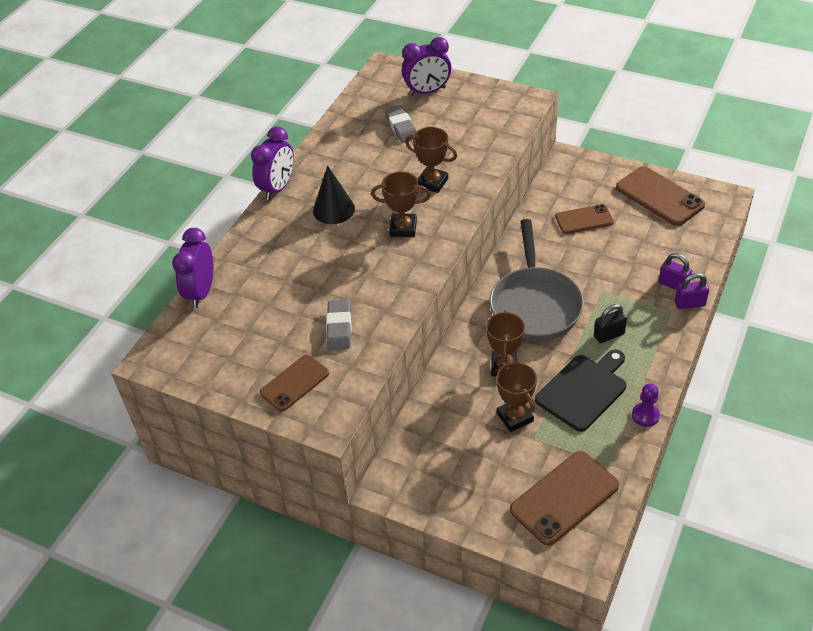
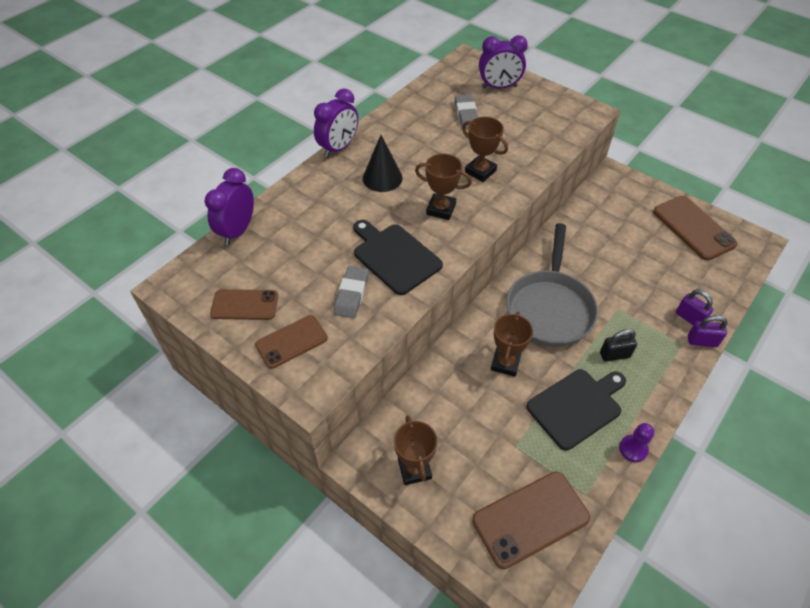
camera: 10 degrees right, 5 degrees up
brown trophy [496,362,537,432] -> brown trophy moved to [394,415,438,485]
brown phone [555,204,614,234] -> brown phone moved to [210,289,278,320]
none -> black cutting board [353,220,443,295]

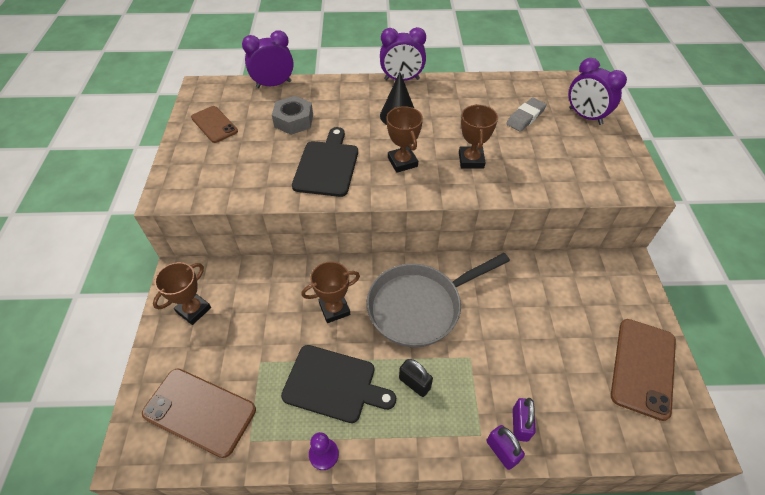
camera: 50 degrees right, 0 degrees up
brown phone [255,315,328,369] -> none
grey eraser [334,266,369,318] -> none
none -> grey nut [272,96,313,135]

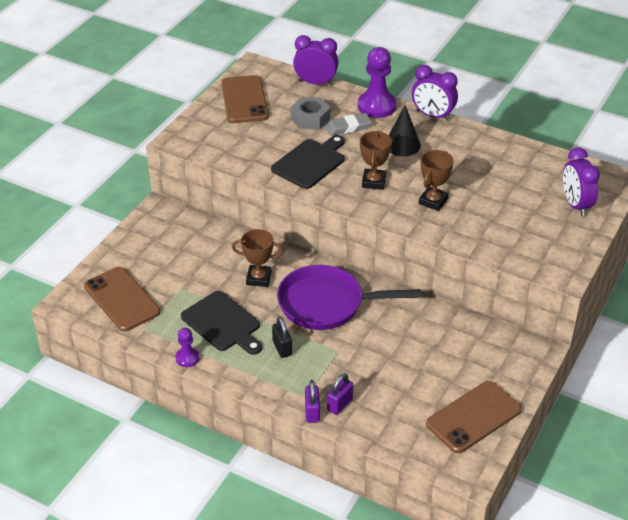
camera: 30 degrees right, 10 degrees down
brown trophy [153,262,211,325] -> none
brown phone [191,106,238,143] -> brown phone [221,75,269,123], size x1.57
grey pan [367,253,510,347] -> purple pan [277,265,422,330]
grey eraser [506,98,547,132] -> grey eraser moved to [325,113,372,136]
none -> purple pawn [358,47,397,118]

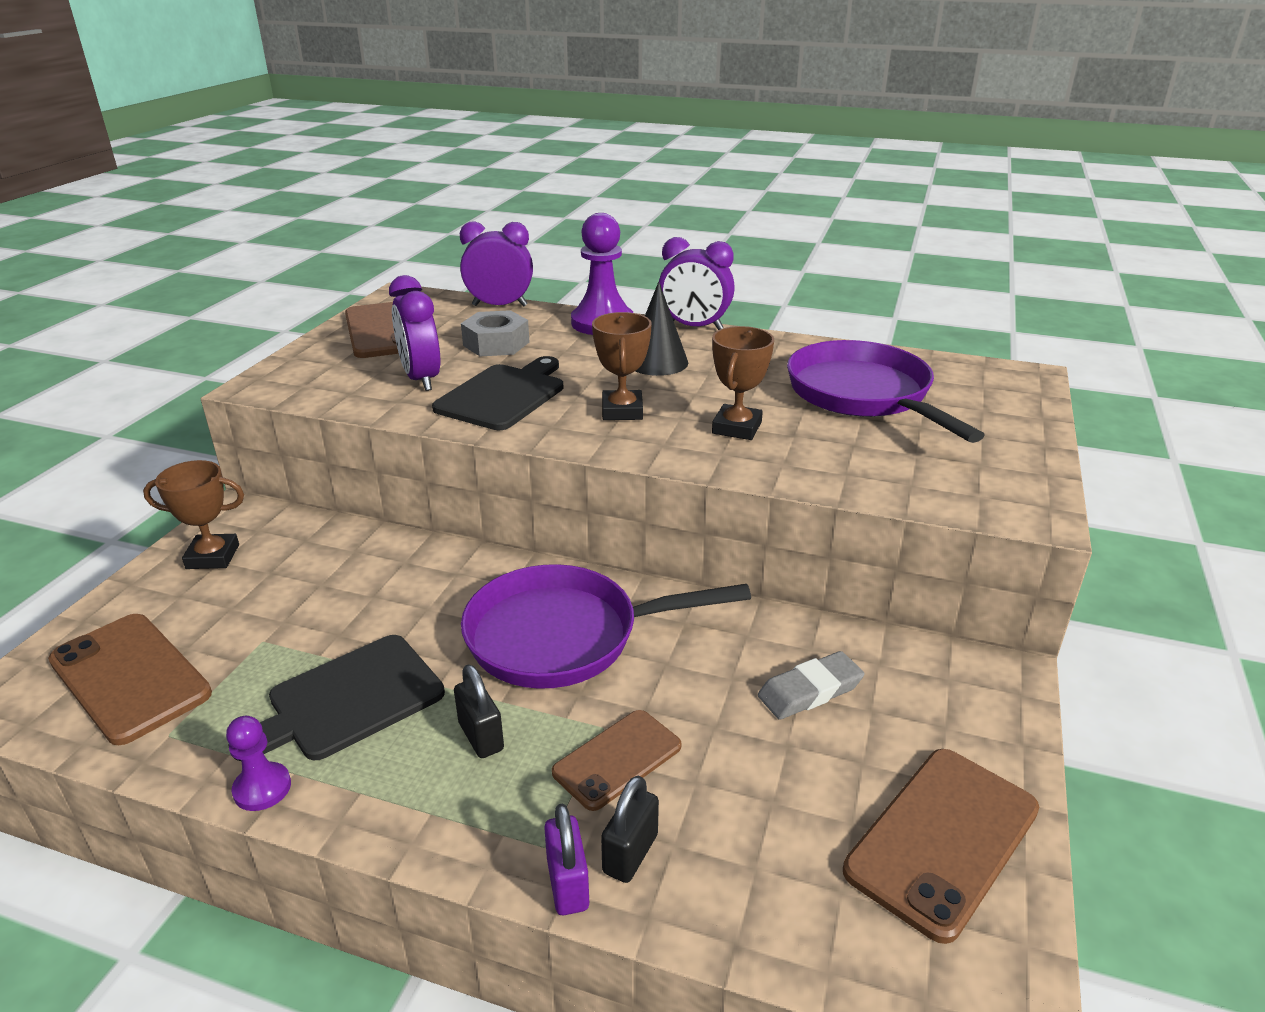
camera: 10 degrees left, 10 degrees down
black cutting board [181,291,262,355] -> black cutting board turned 105 degrees clockwise [229,635,445,761]
brown trophy [232,229,284,287] -> brown trophy moved to [143,460,244,569]
grey eraser [325,113,372,136] -> grey eraser moved to [758,651,864,720]
purple padlock [327,373,353,415] -> black padlock [601,776,659,883]
purple clock [563,148,600,217] -> purple clock moved to [389,275,440,391]
none -> brown phone [552,710,681,811]
none -> purple pan [787,340,985,443]

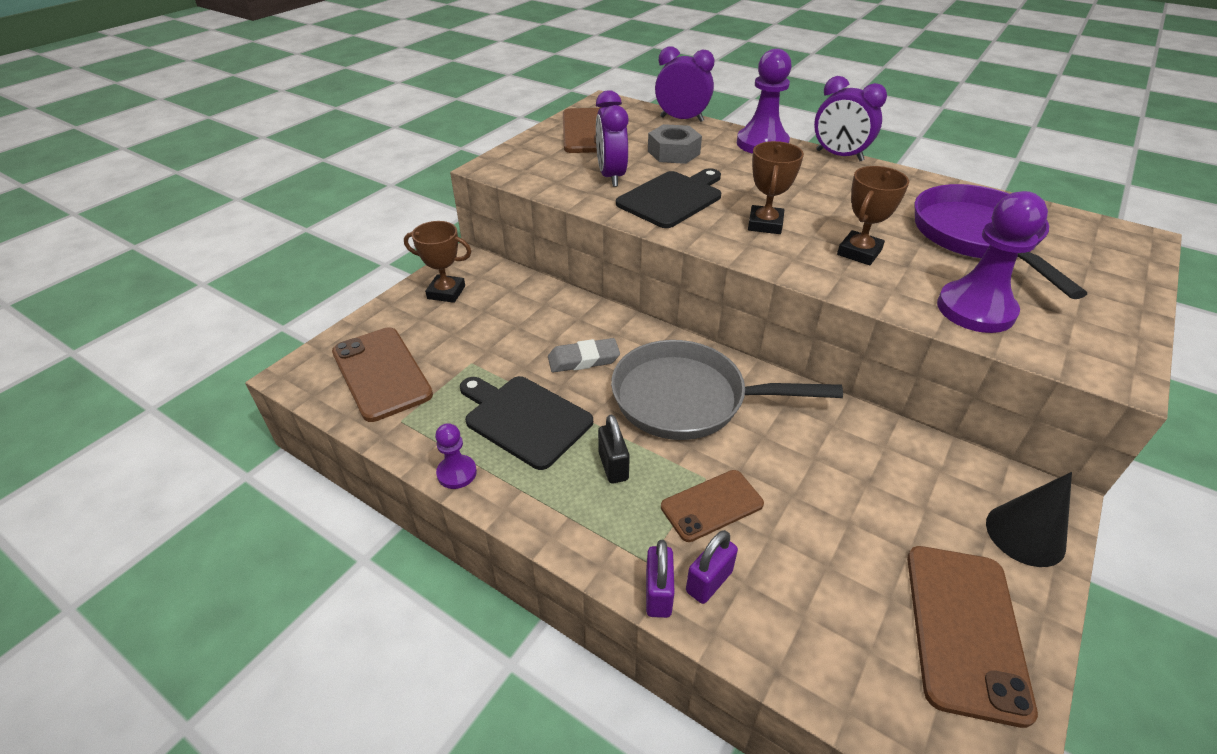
camera: 15 degrees right, 10 degrees up
black cutting board [229,635,445,761] -> black cutting board turned 60 degrees clockwise [460,376,593,470]
purple pan [461,564,751,689] -> grey pan [611,340,843,440]
black padlock [601,776,659,883] -> purple padlock [686,530,738,604]
black cone [635,281,688,376] -> black cone moved to [986,472,1072,567]
grey eraser [758,651,864,720] -> grey eraser moved to [548,338,620,373]
brown phone [843,749,1039,944] -> brown phone turned 45 degrees counterclockwise [907,546,1038,728]
none -> purple pawn [937,191,1048,333]

